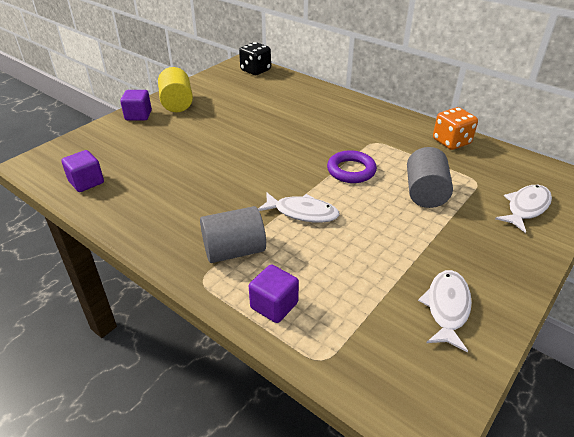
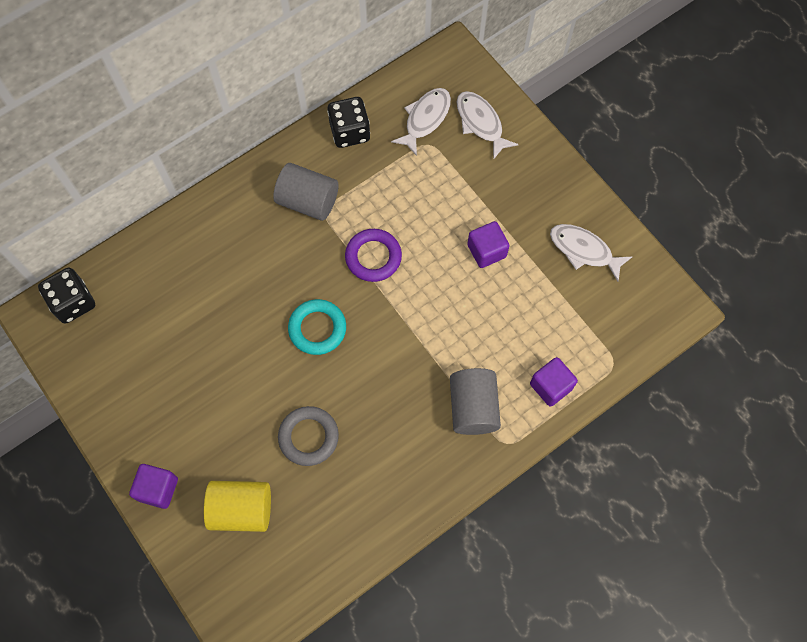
camera: 75 degrees left, 30 degrees up
purple cube [61,150,104,192] -> purple cube moved to [467,221,510,268]
yellow cylinder [158,67,193,112] -> yellow cylinder moved to [204,481,271,532]
white fish [258,192,340,223] -> white fish moved to [391,88,451,156]
grey cylinder [407,147,453,208] -> grey cylinder moved to [273,163,339,221]
orange dice [433,107,478,150] -> black dice [327,97,370,148]
none -> grey ring [278,406,339,466]
none -> turquoise ring [288,299,346,355]

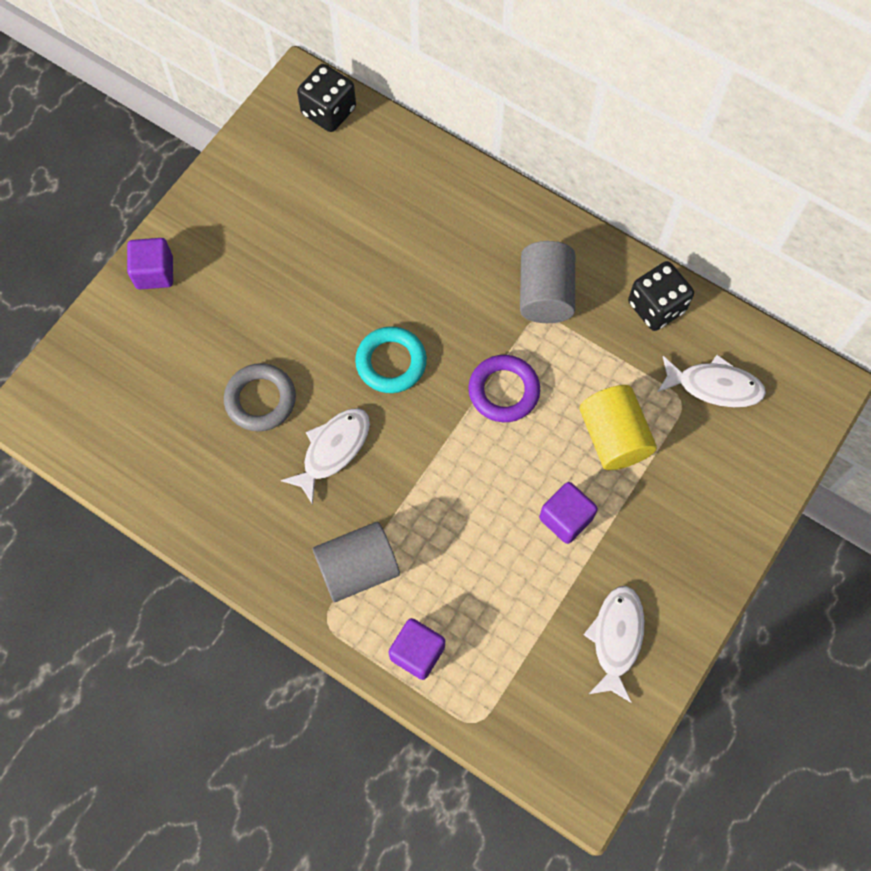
camera: 70 degrees right, 0 degrees up
yellow cylinder [204,481,271,532] -> yellow cylinder moved to [580,385,657,470]
white fish [457,91,519,160] -> white fish moved to [281,408,370,505]

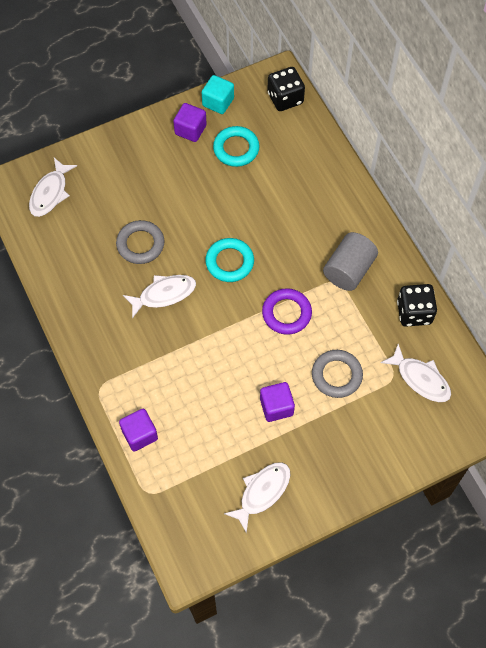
camera: 30 degrees right, 5 degrees down
purple cube [127,238,173,289] -> purple cube moved to [173,103,207,142]
grey cylinder [313,522,400,602] -> none
yellow cylinder [580,385,657,470] -> grey ring [312,350,363,398]
none -> white fish [29,158,77,217]
none -> turquoise cube [202,75,234,114]
none -> turquoise ring [213,126,259,167]

